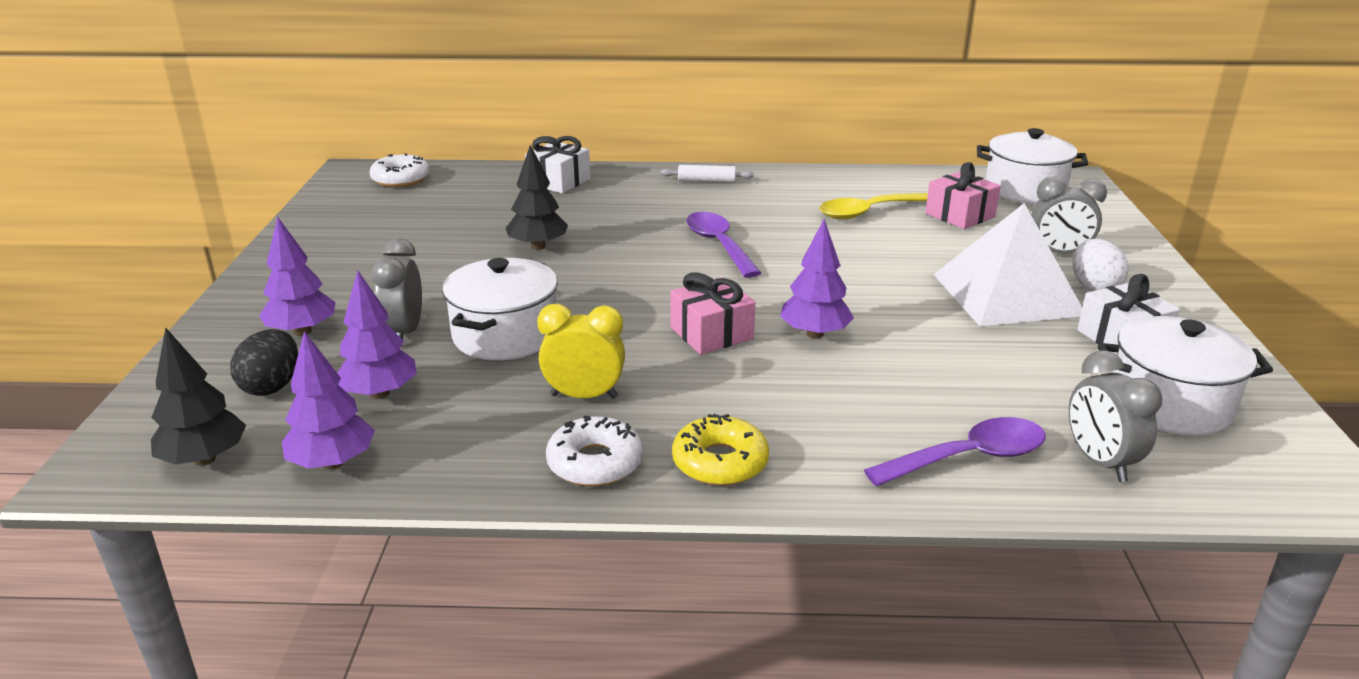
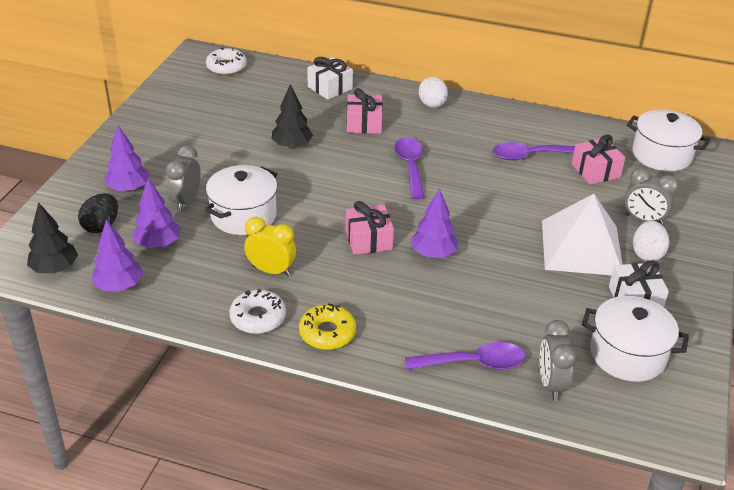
camera: 15 degrees right, 10 degrees up
white rolling pin [661,165,753,183] -> white egg [419,77,448,108]
yellow spoon [819,193,928,219] -> purple spoon [493,142,575,160]
none -> pink gift [347,88,383,134]

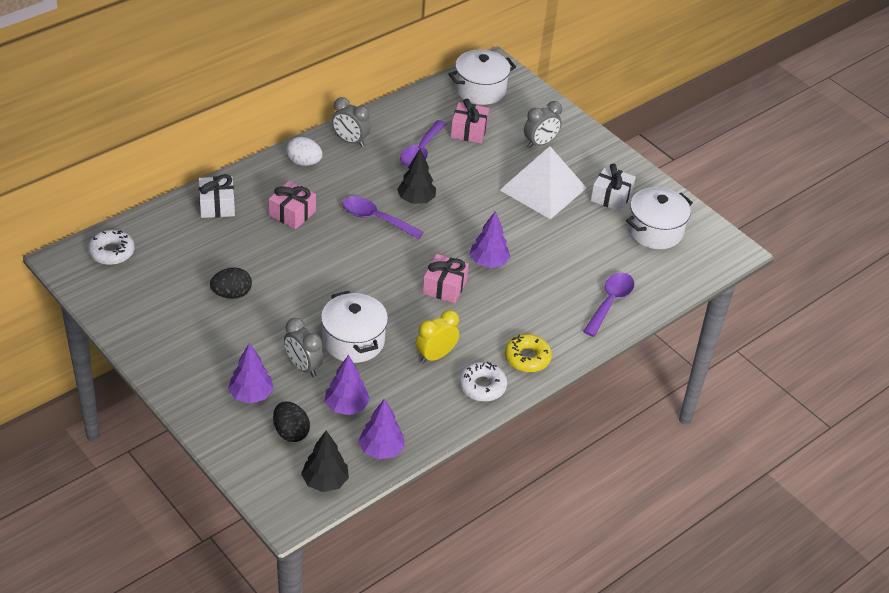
camera: 60 degrees left, 5 degrees up
black tree [271,84,313,149] -> black tree moved to [397,149,436,204]
grey clock [540,320,576,401] -> grey clock moved to [332,97,371,147]
white egg [633,221,669,261] -> none
none -> black egg [210,268,252,299]

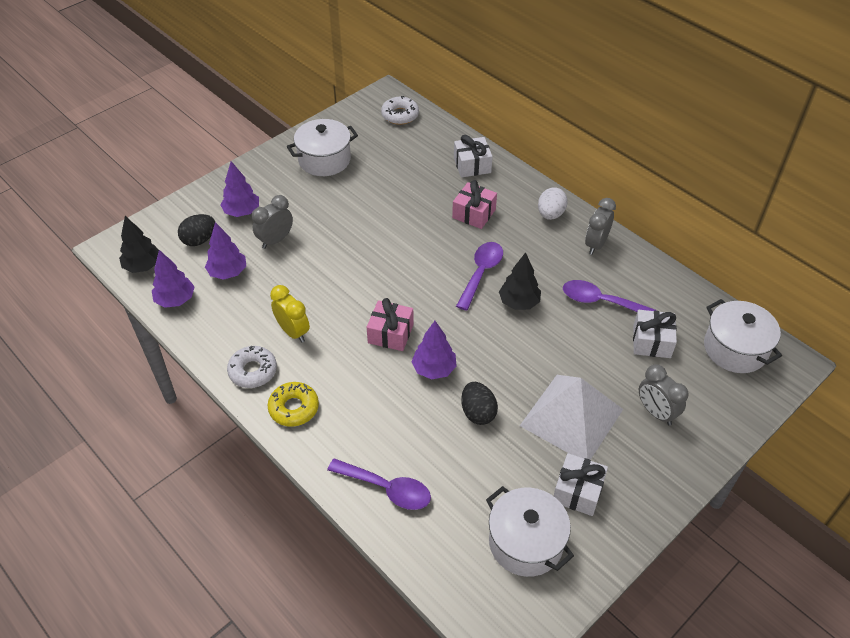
camera: 90 degrees right, 5 degrees up
black egg [210,268,252,299] -> black egg moved to [461,382,498,425]
white pot [321,291,388,363] -> white pot moved to [287,119,358,176]
pink gift [451,99,489,143] -> white gift [633,310,677,358]

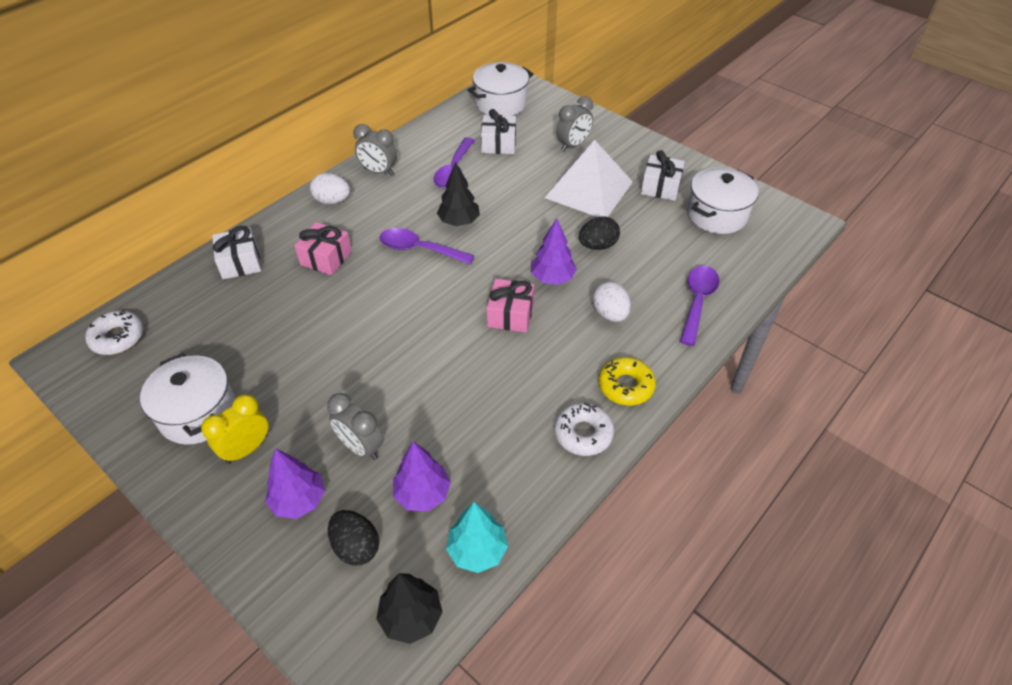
camera: 95 degrees left, 0 degrees up
purple tree [152,250,195,308] -> turquoise tree [446,502,508,573]
yellow clock [270,285,310,343] -> yellow clock moved to [201,394,268,464]
none -> white egg [592,281,631,322]

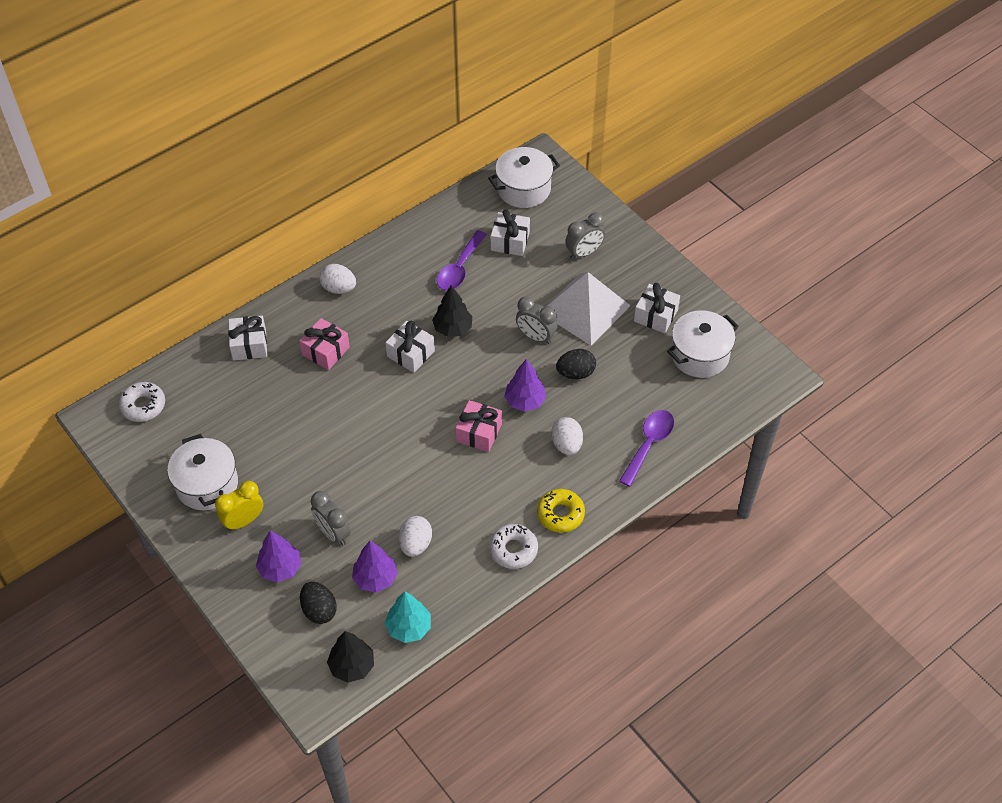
camera: 10 degrees right, 5 degrees up
grey clock [353,124,397,176] -> grey clock moved to [516,296,558,344]
purple spoon [379,228,475,264] -> white gift [385,321,435,373]
none -> white egg [399,516,432,557]

